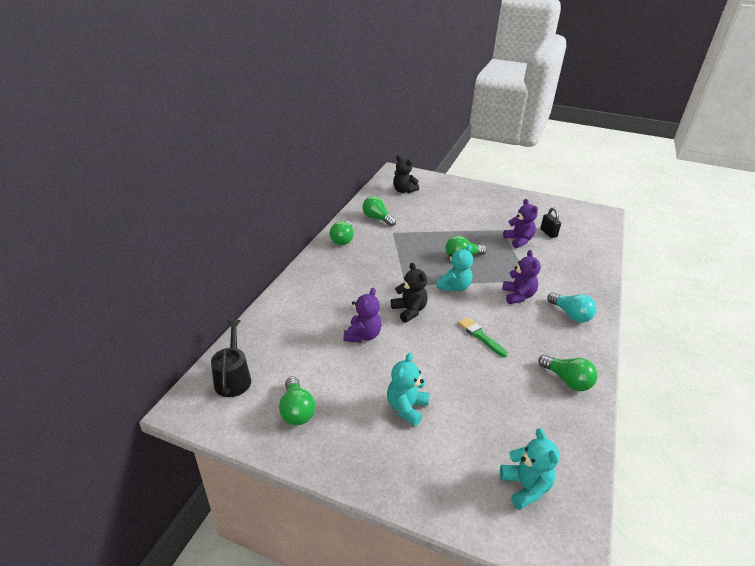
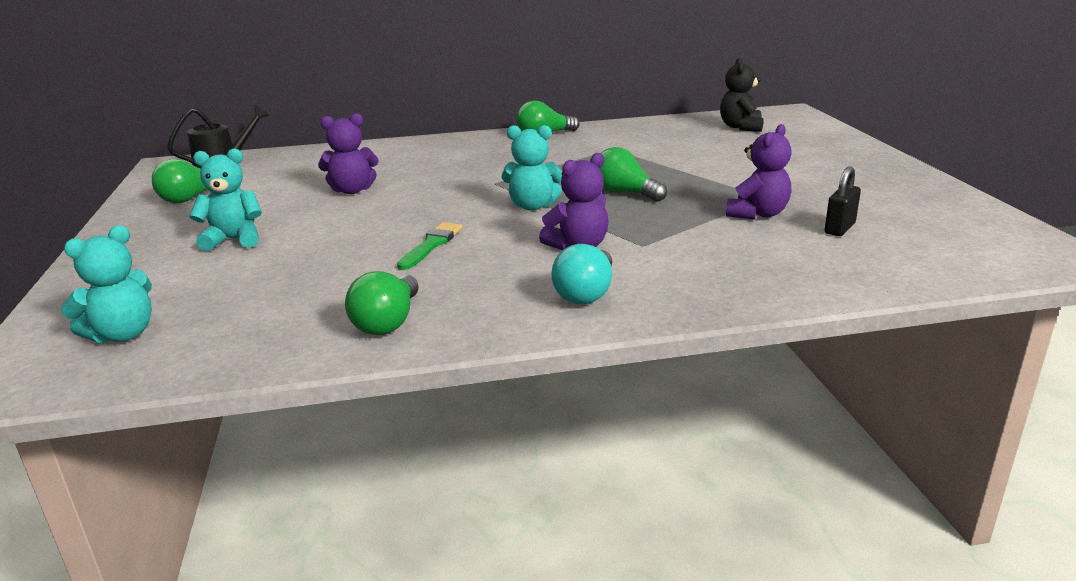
camera: 60 degrees right, 10 degrees down
green light bulb [362,196,396,226] -> none
black teddy bear [391,263,428,323] -> none

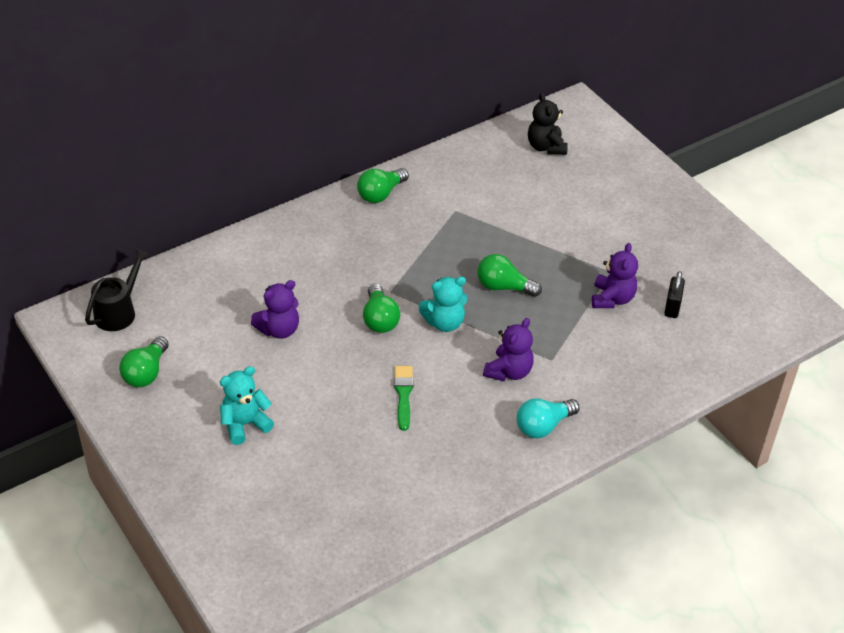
camera: 25 degrees left, 20 degrees up
turquoise teddy bear [61,225,152,343] -> none
green light bulb [345,271,419,335] -> green light bulb moved to [363,284,400,333]
turquoise light bulb [551,244,612,304] -> turquoise light bulb turned 60 degrees clockwise [517,399,580,438]

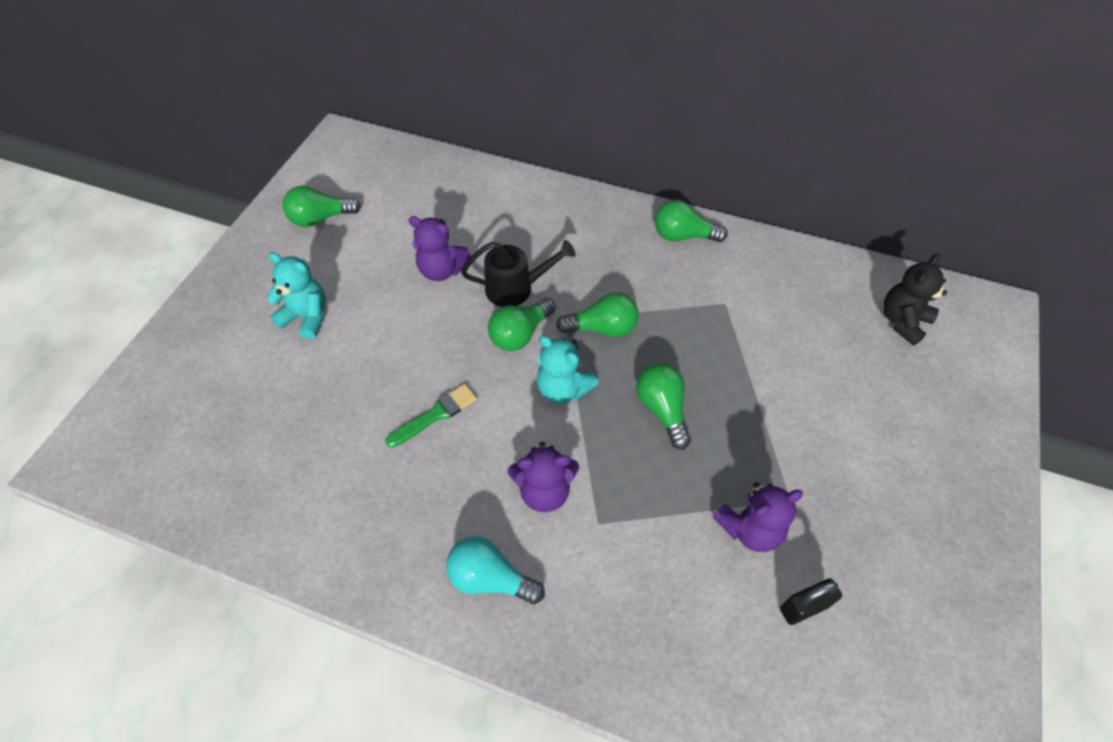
camera: 55 degrees right, 10 degrees up
black watering can [85,249,150,331] -> black watering can moved to [461,240,576,307]
none -> green light bulb [556,292,639,337]

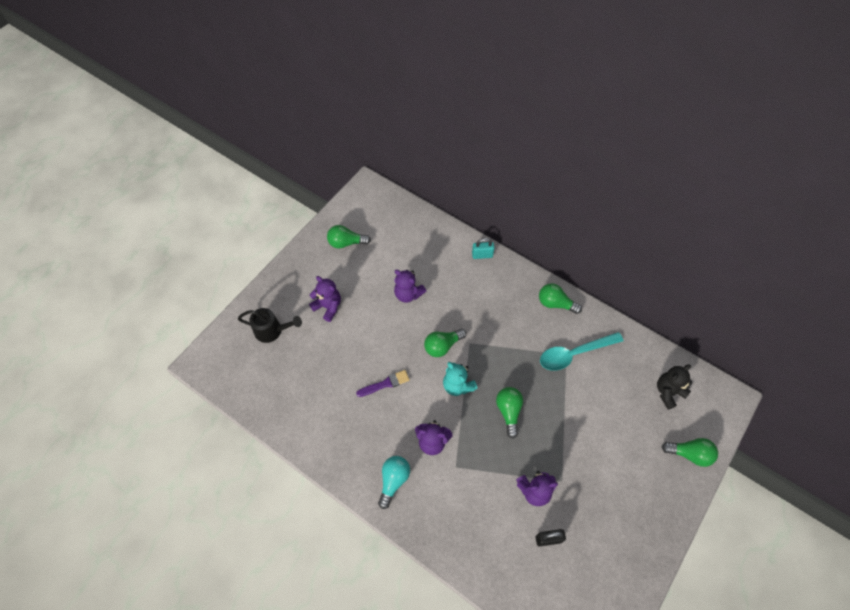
camera: 15 degrees right, 5 degrees up
turquoise teddy bear [266,252,326,339] -> purple teddy bear [309,276,341,322]
green brush [385,384,477,448] -> purple brush [356,370,410,397]
turquoise light bulb [446,536,545,604] -> turquoise light bulb turned 75 degrees clockwise [378,456,410,509]
black watering can [461,240,576,307] -> black watering can moved to [238,308,302,343]
green light bulb [556,292,639,337] -> green light bulb moved to [662,438,718,467]
none -> turquoise padlock [472,238,495,259]
none -> turquoise spoon [540,332,623,371]

